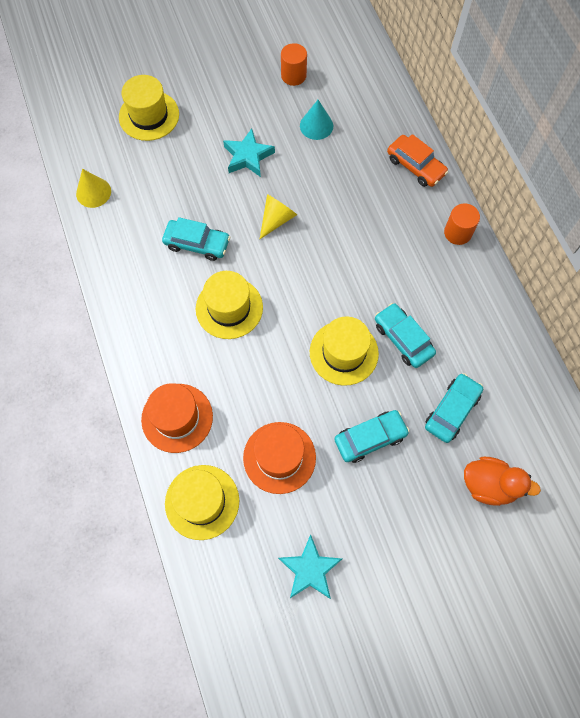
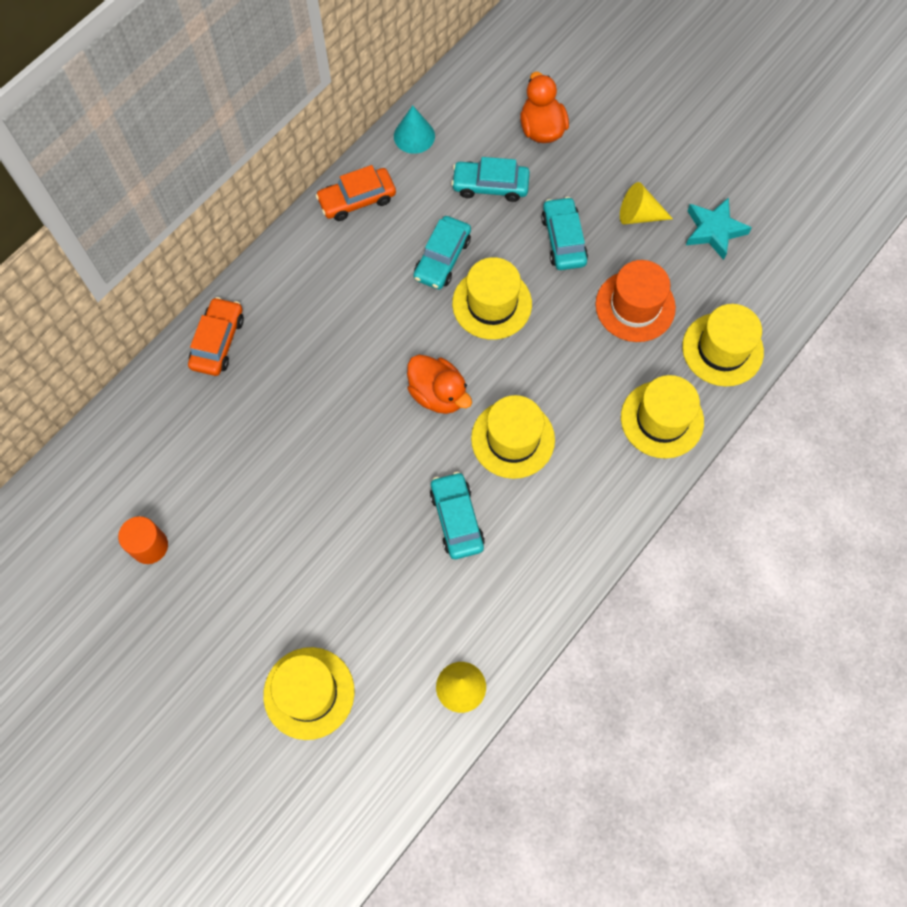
camera: 120 degrees left, 0 degrees up
orange hat [141,383,213,453] -> yellow hat [621,375,704,459]
turquoise star [223,128,275,177] -> none
yellow cone [260,194,297,239] -> yellow cone moved to [620,182,673,224]
turquoise cone [300,100,333,140] -> turquoise cone moved to [394,105,435,154]
turquoise car [334,410,410,463] -> turquoise car turned 45 degrees clockwise [541,197,588,270]
orange cylinder [444,203,480,245] -> none
none -> orange car [316,165,396,221]
none -> orange duck [407,355,472,414]

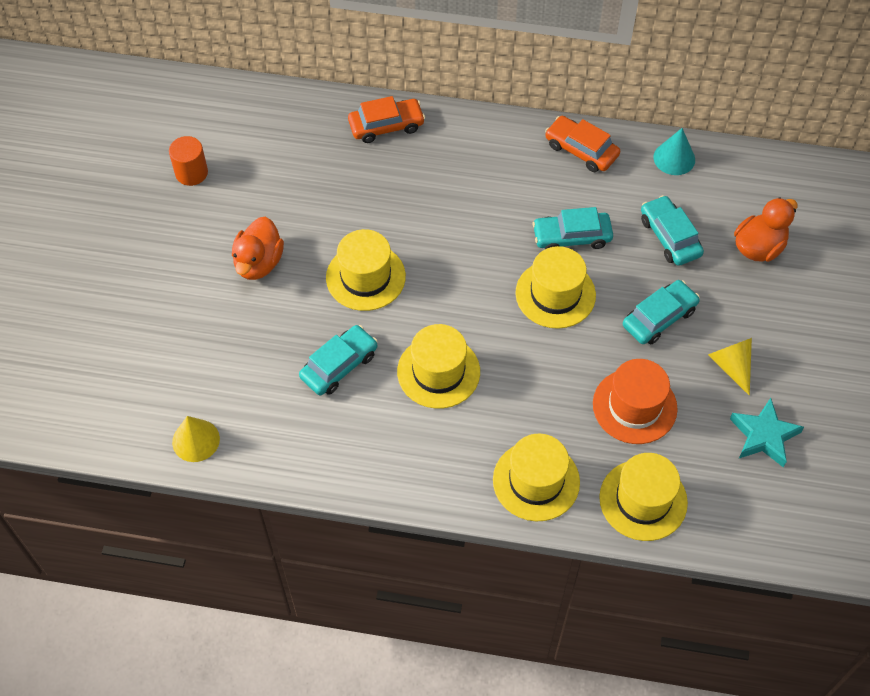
camera: 60 degrees right, 10 degrees down
yellow hat [263,647,355,740] -> yellow hat moved to [326,229,406,311]
orange duck [407,355,472,414] -> orange duck moved to [232,217,284,280]

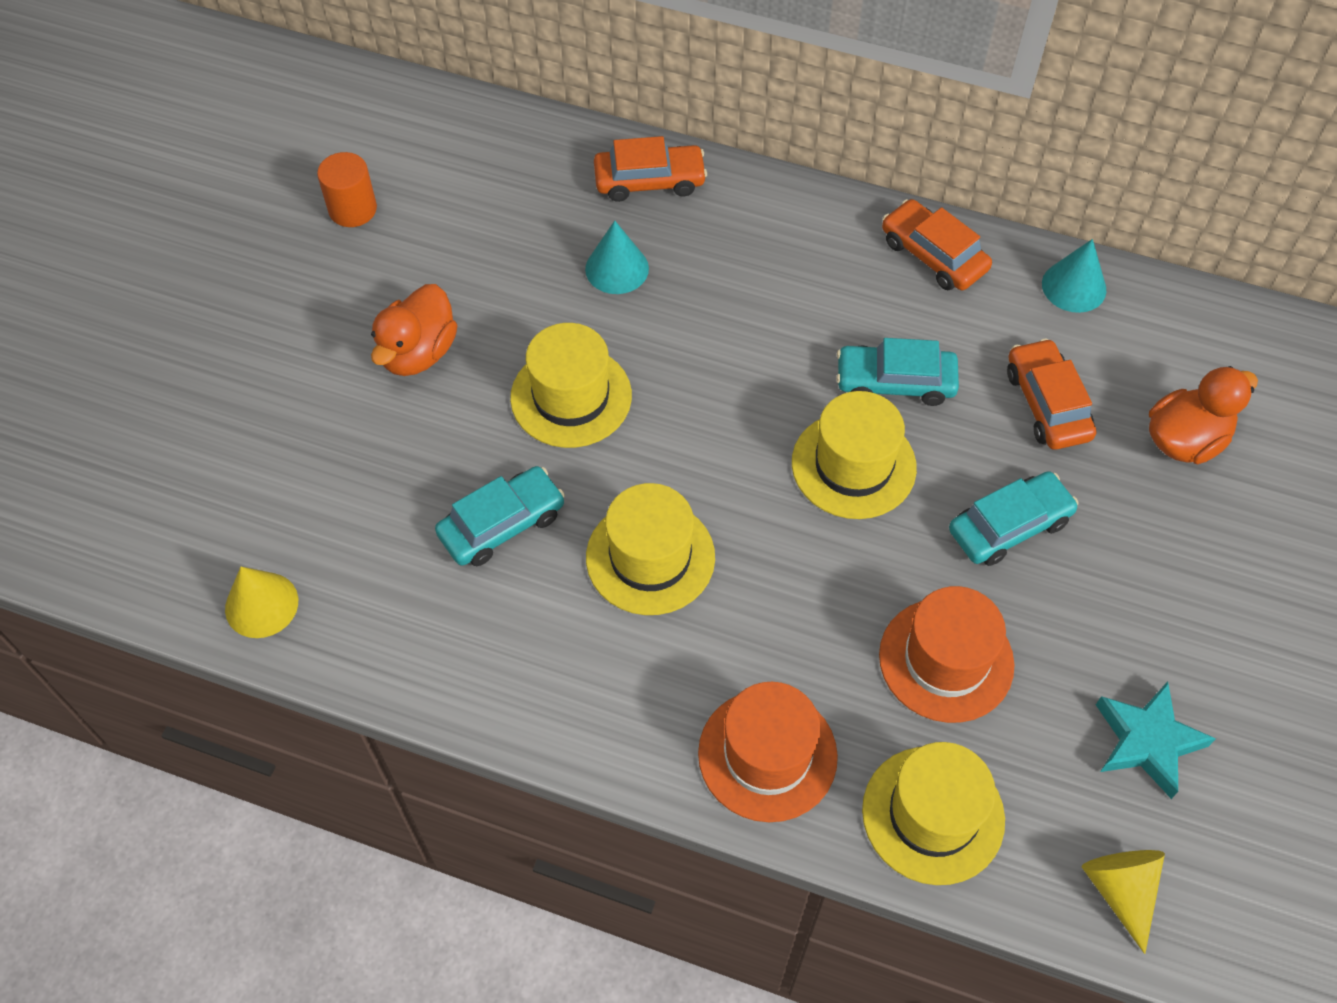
camera: 10 degrees right, 0 degrees up
yellow hat [493,434,580,521] -> orange hat [698,682,838,822]
turquoise car [641,195,704,266] -> orange car [1007,338,1096,450]
yellow cone [708,338,752,396] -> yellow cone moved to [1081,850,1165,954]
none -> turquoise cone [585,221,649,294]

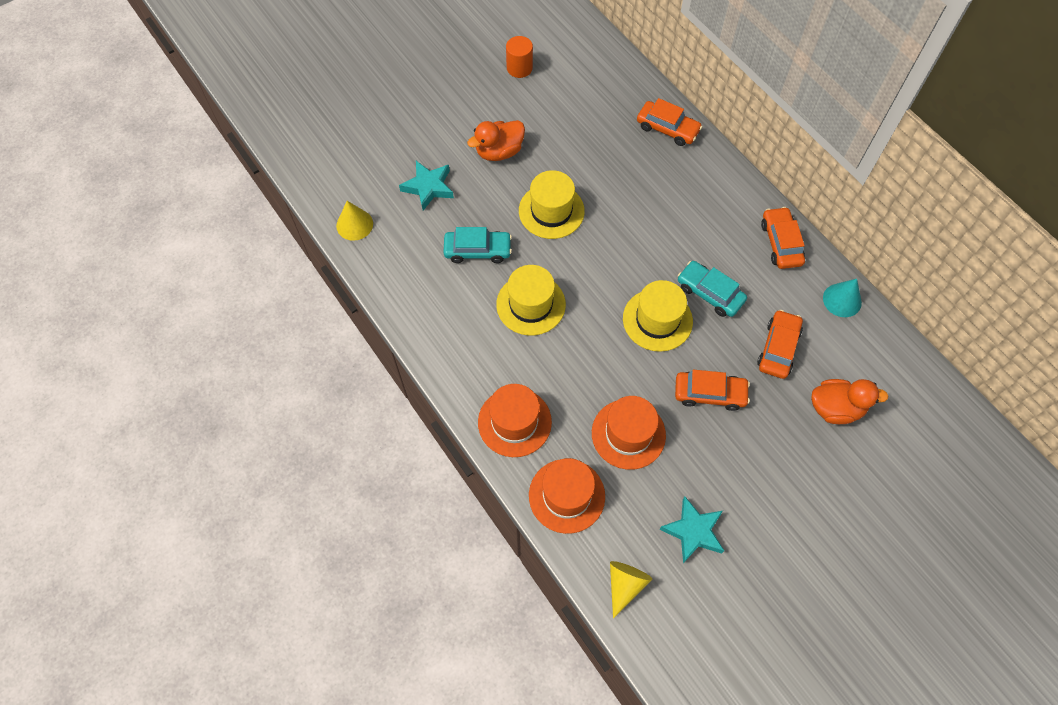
camera: 35 degrees right, 5 degrees up
turquoise cone [585,221,649,294] -> none
yellow hat [862,742,1005,885] -> orange hat [529,458,605,534]
turquoise car [949,471,1078,566] -> orange car [675,370,750,411]
none -> turquoise star [399,161,454,211]

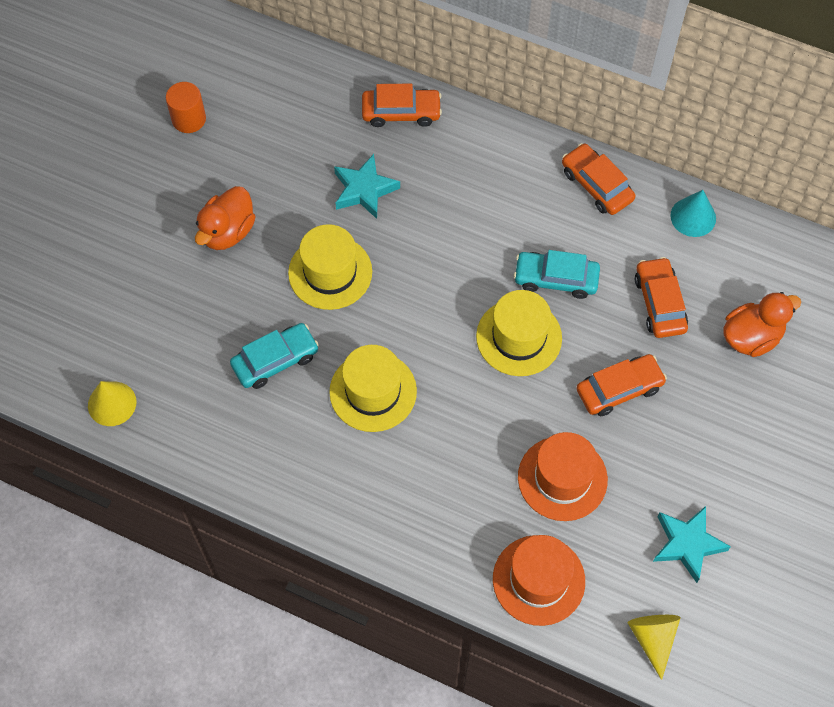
camera: 30 degrees left, 0 degrees up
turquoise star [399,161,454,211] -> turquoise star moved to [334,154,400,219]
orange hat [478,384,552,457] -> none

